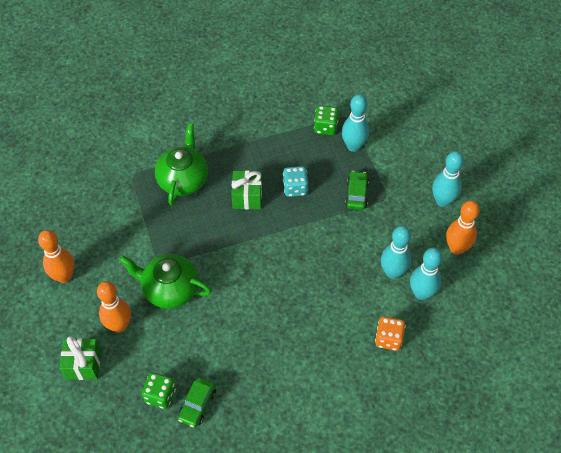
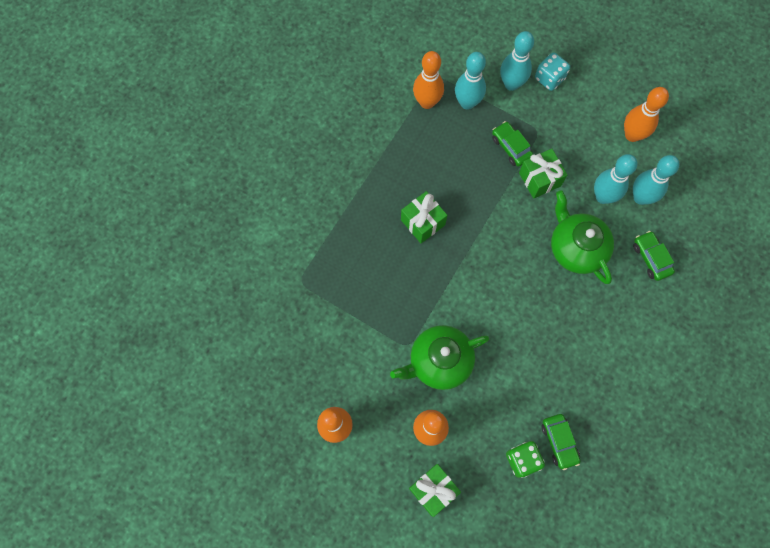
camera: 40 degrees left, 15 degrees up
green teapot [155,123,208,206] -> green teapot moved to [551,190,614,284]
turquoise dice [283,166,308,197] -> turquoise dice moved to [535,52,570,91]
green dice [314,105,339,135] -> orange bowling pin [413,51,444,109]
orange dice [375,316,406,351] -> green car [633,231,675,281]
turquoise bowling pin [432,151,464,207] -> turquoise bowling pin moved to [500,31,534,91]
none -> green gift [519,149,567,199]

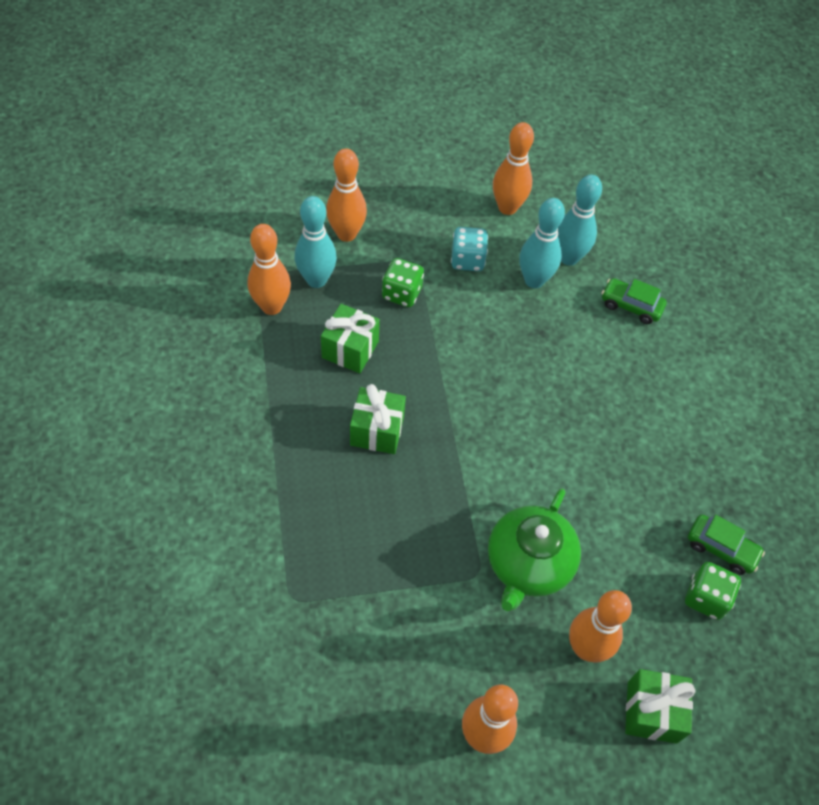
camera: 45 degrees left, 15 degrees down
green car [492,121,533,167] -> green dice [382,258,424,307]
turquoise bowling pin [500,31,534,91] -> orange bowling pin [326,149,367,242]
green gift [519,149,567,199] -> green gift moved to [321,304,380,373]
turquoise dice [535,52,570,91] -> turquoise dice moved to [451,227,488,271]
green teapot [551,190,614,284] -> none

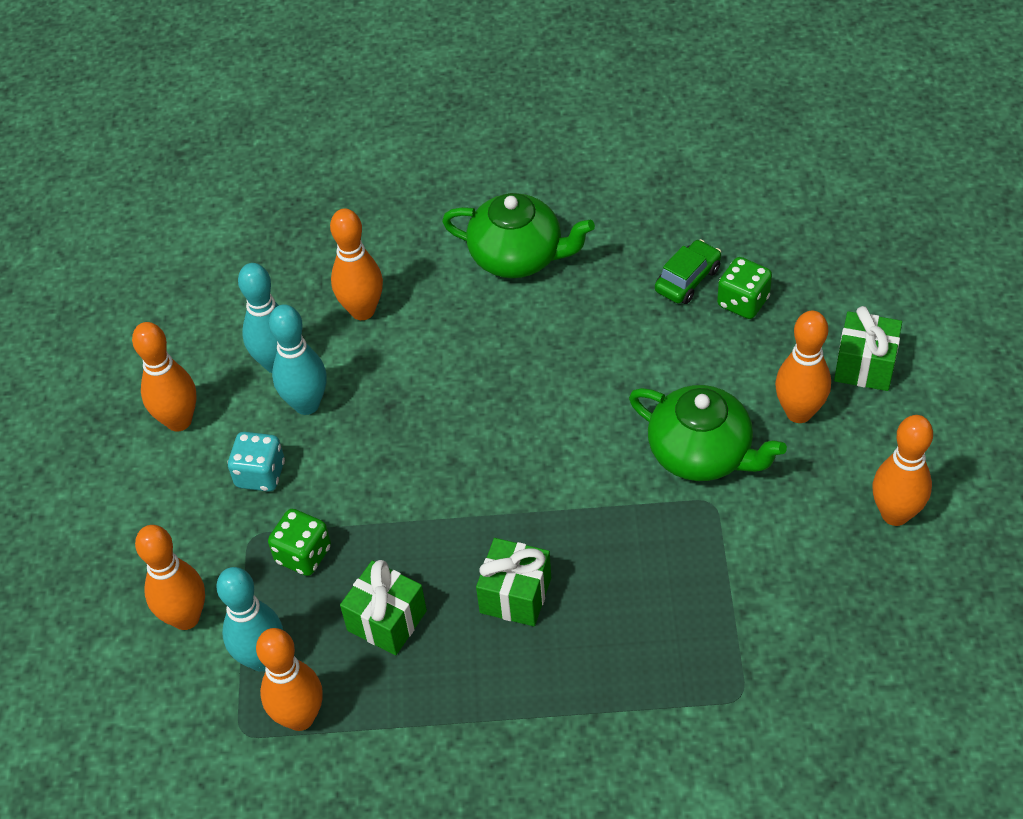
camera: 75 degrees left, 5 degrees down
green car [601,278,667,324] -> orange bowling pin [330,208,383,320]
none -> green teapot [442,193,595,278]

